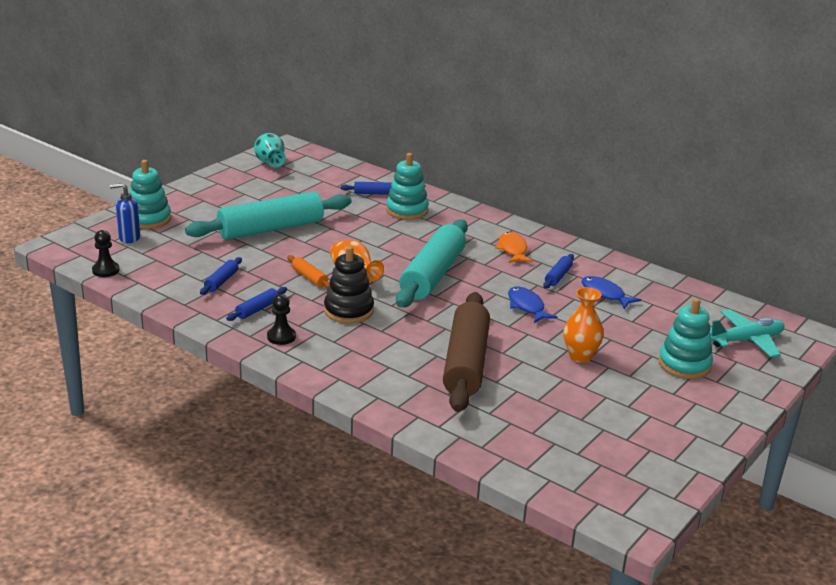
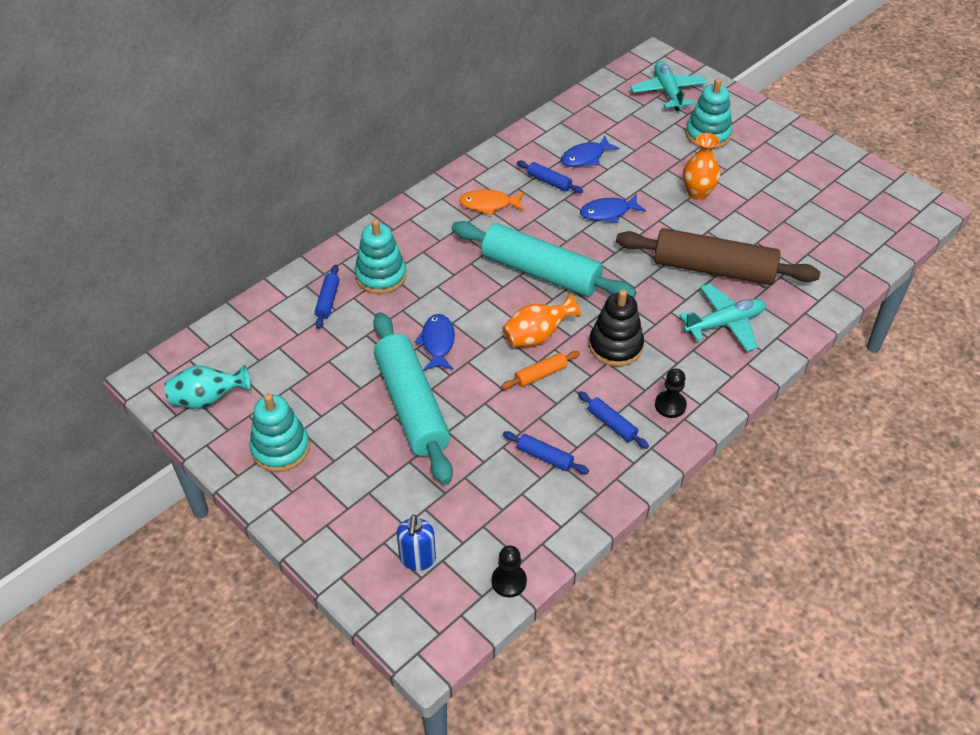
camera: 80 degrees left, 20 degrees up
turquoise stacking toy [129,160,171,229] -> turquoise stacking toy moved to [249,393,310,472]
none -> blue fish [415,314,455,370]
none -> turquoise plane [679,284,766,351]

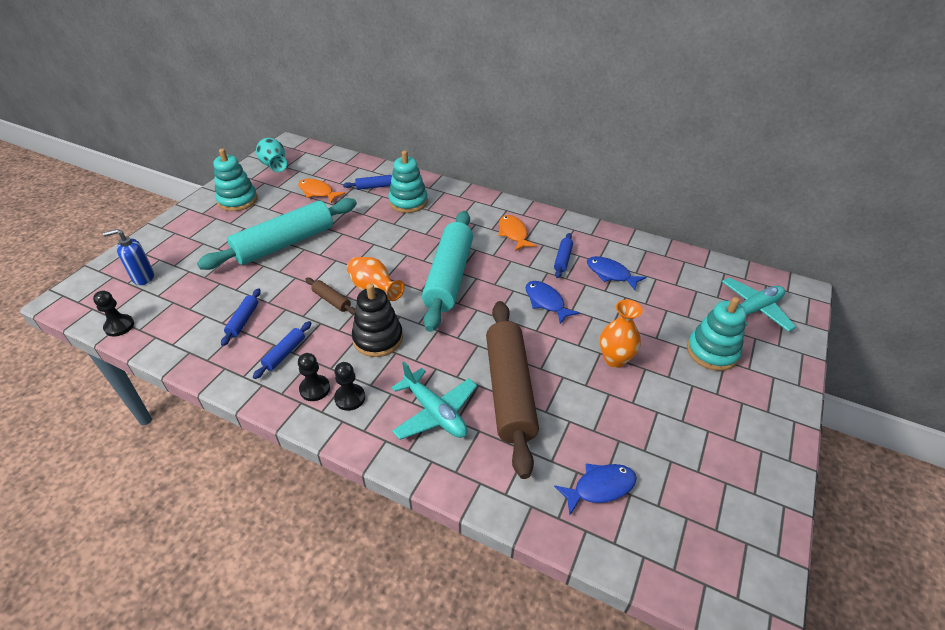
camera: 70 degrees right, 5 degrees down
blue fish [415,314,455,370] -> blue fish moved to [554,464,637,515]
orange rolling pin [501,351,580,389] -> brown rolling pin [305,278,355,315]
none -> orange fish [298,179,345,203]
none -> black pawn [334,362,365,411]

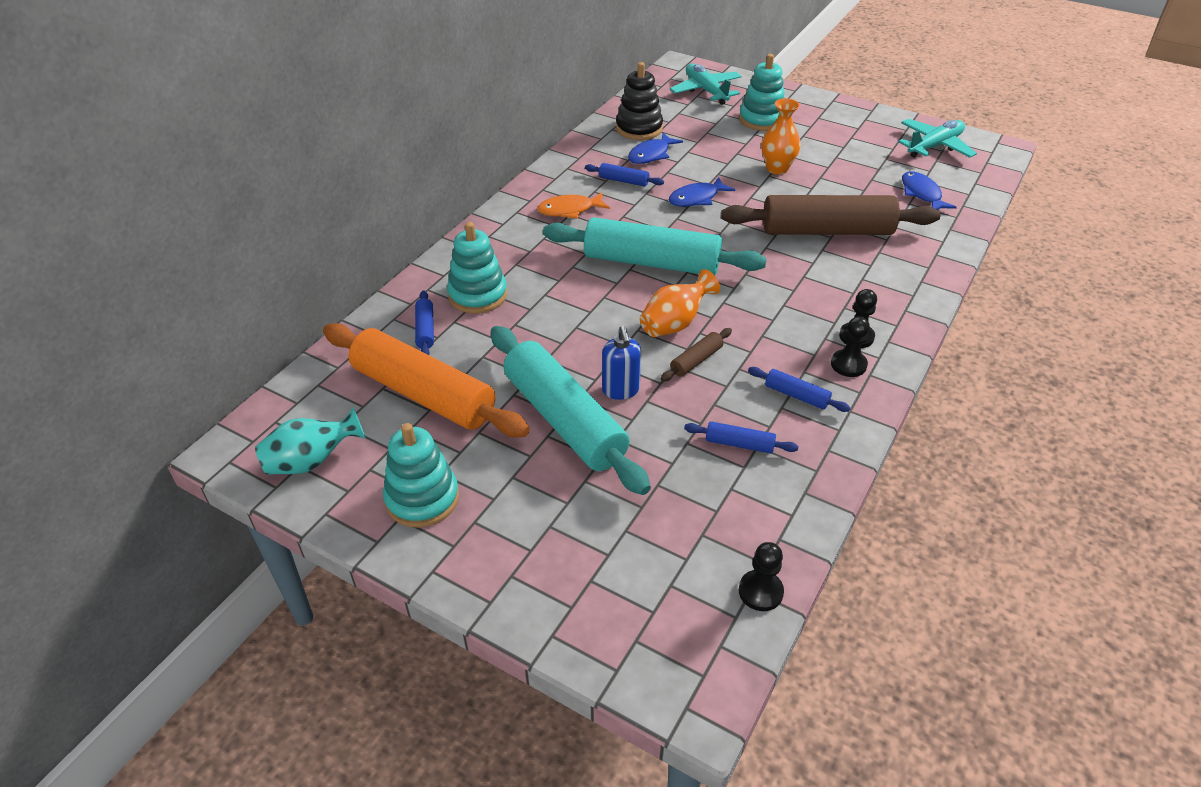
camera: 85 degrees left, 0 degrees up
blue soap dispenser [103,229,154,285] -> blue soap dispenser moved to [602,326,641,400]
orange fish [298,179,345,203] -> orange rolling pin [323,323,530,437]
black stacking toy [352,283,403,357] -> black stacking toy moved to [616,62,663,140]
turquoise plane [391,362,477,440] -> turquoise plane moved to [898,119,977,158]

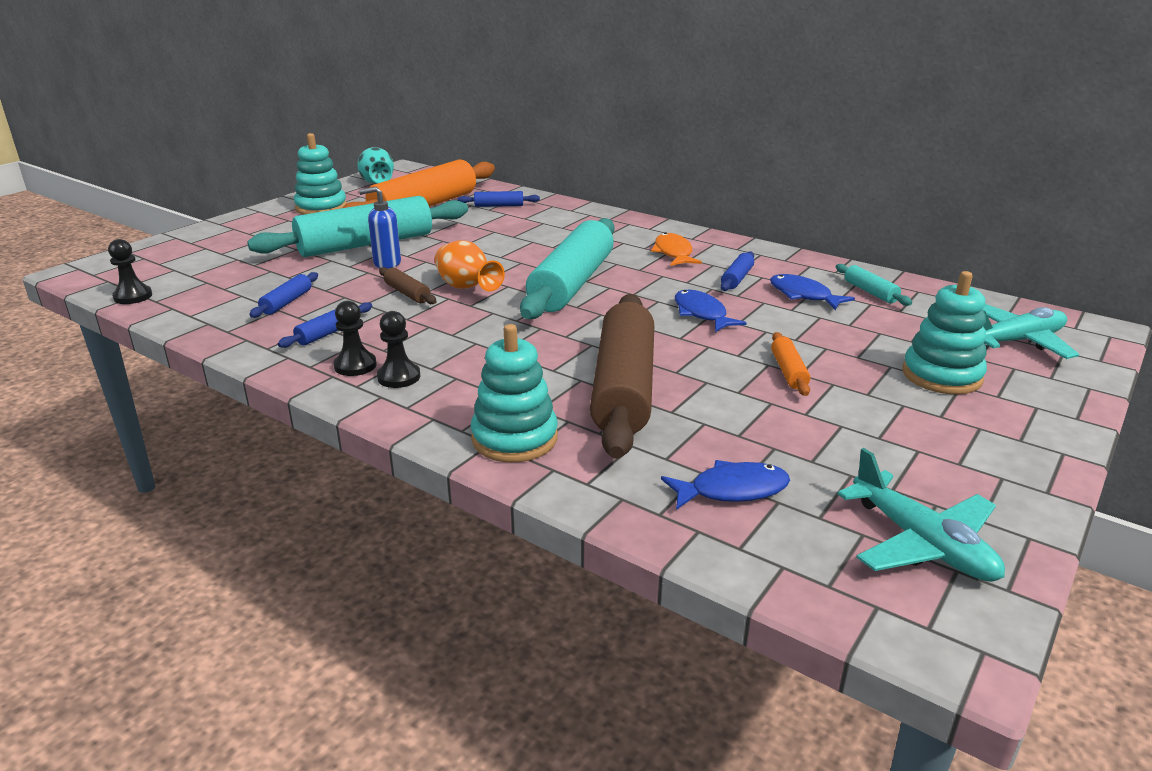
camera: 95 degrees right, 15 degrees down
turquoise stacking toy [447,222,507,314] -> turquoise stacking toy moved to [471,324,558,462]
black stacking toy [616,62,663,140] -> turquoise rolling pin [836,264,912,306]
orange vase [761,98,801,175] -> orange rolling pin [771,332,810,396]

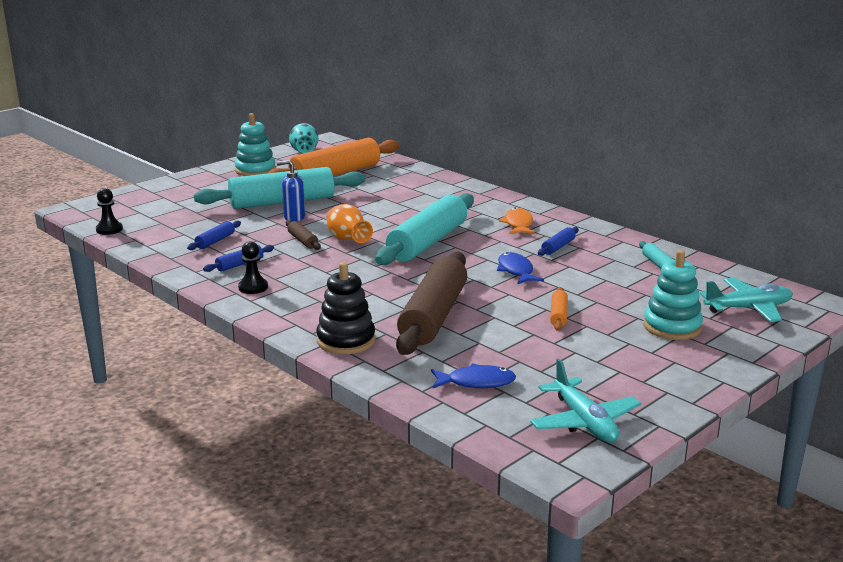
camera: 10 degrees right, 5 degrees down
black pawn [377,311,420,388] -> none
blue rolling pin [458,191,540,207] -> none
turquoise stacking toy [471,324,558,462] -> black stacking toy [316,262,375,354]
blue fish [770,274,855,310] -> none

